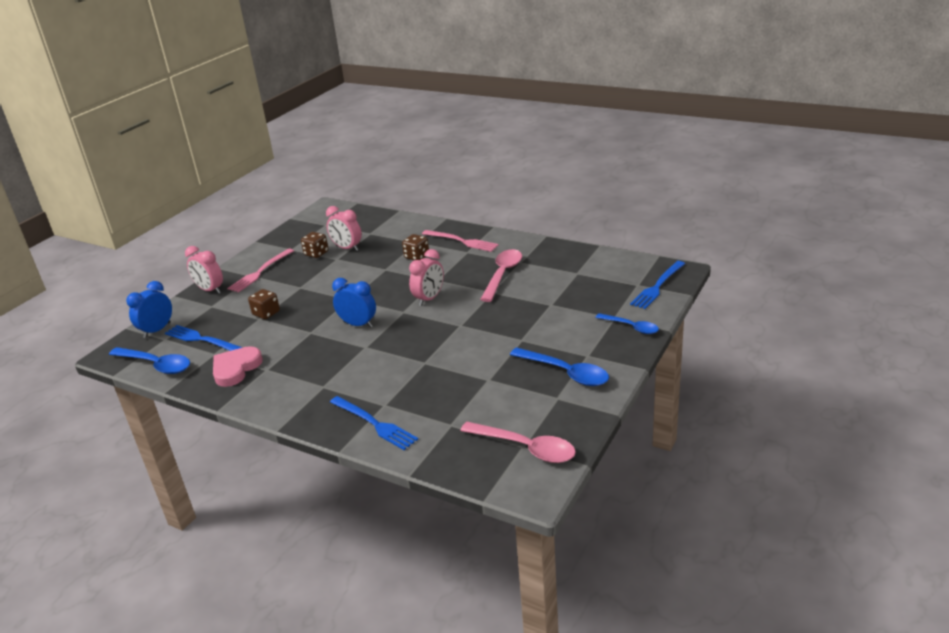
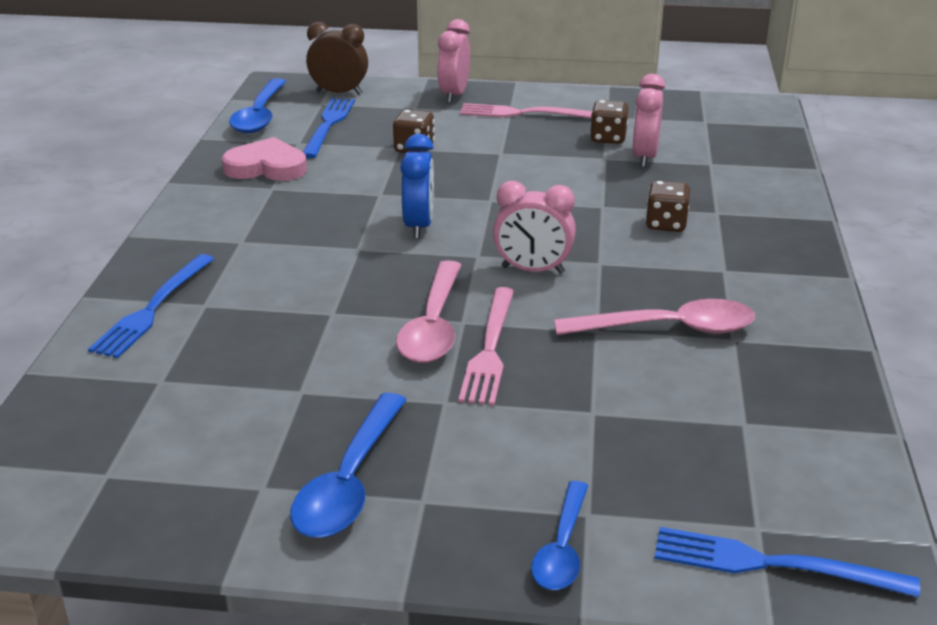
camera: 65 degrees right, 0 degrees up
blue clock [126,281,172,338] -> brown clock [306,22,368,95]
pink fork [422,230,499,252] -> pink fork moved to [458,287,514,405]
pink spoon [460,422,576,463] -> pink spoon moved to [396,260,462,363]

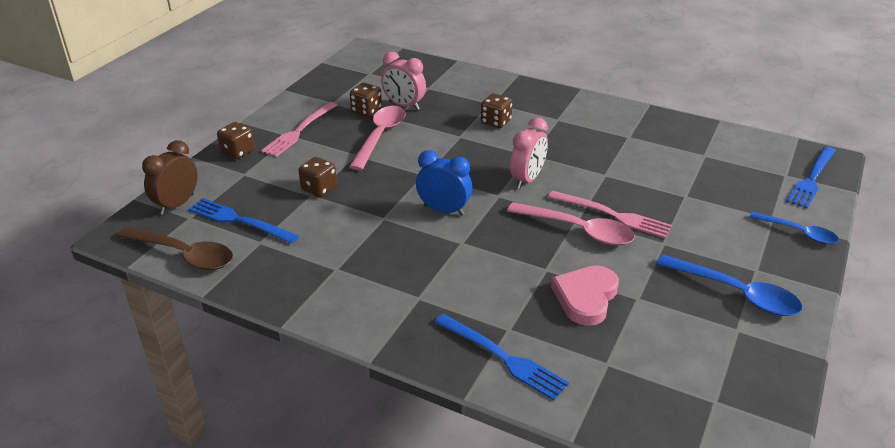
camera: 70 degrees left, 5 degrees up
pink heart [222,137,307,181] -> pink heart moved to [551,265,619,326]
blue spoon [229,78,286,133] -> brown spoon [117,227,233,270]
pink clock [437,19,470,103] -> brown dice [217,122,255,159]
pink spoon [554,299,755,335] -> pink spoon moved to [349,106,405,170]

